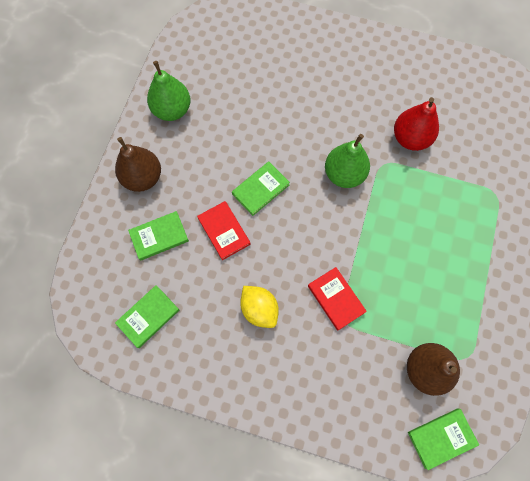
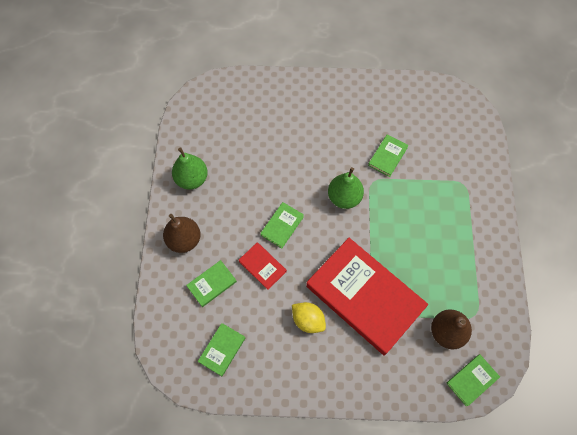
camera: 15 degrees left, 5 degrees down
red book [308,267,367,331] -> red book [306,238,428,356], size x2.39
red pear [394,97,439,151] -> green book [368,134,409,177]

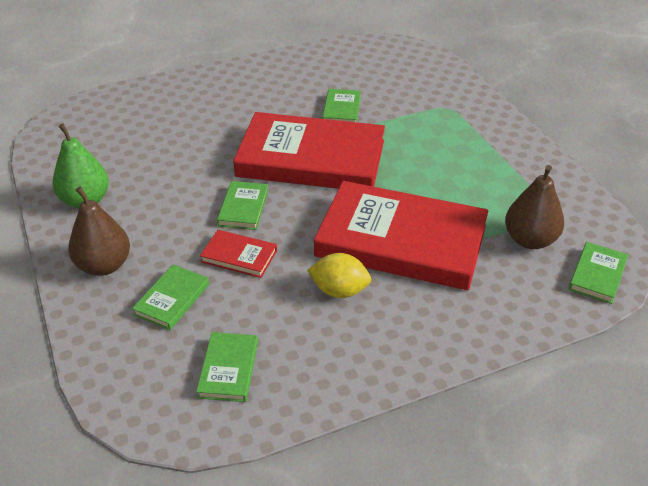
camera: 25 degrees left, 25 degrees down
green pear [328,167,364,209] -> red book [233,112,385,189]

